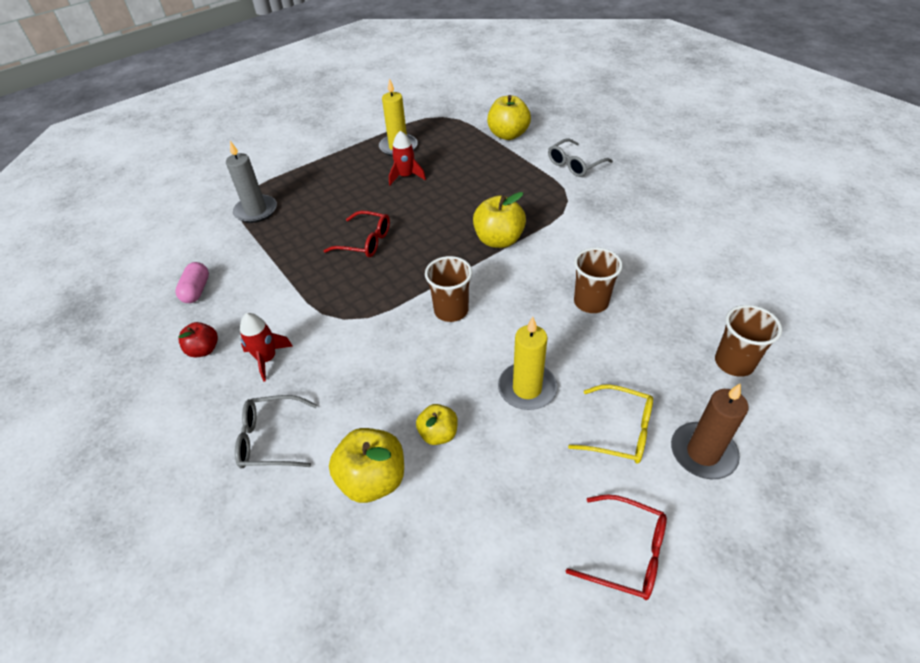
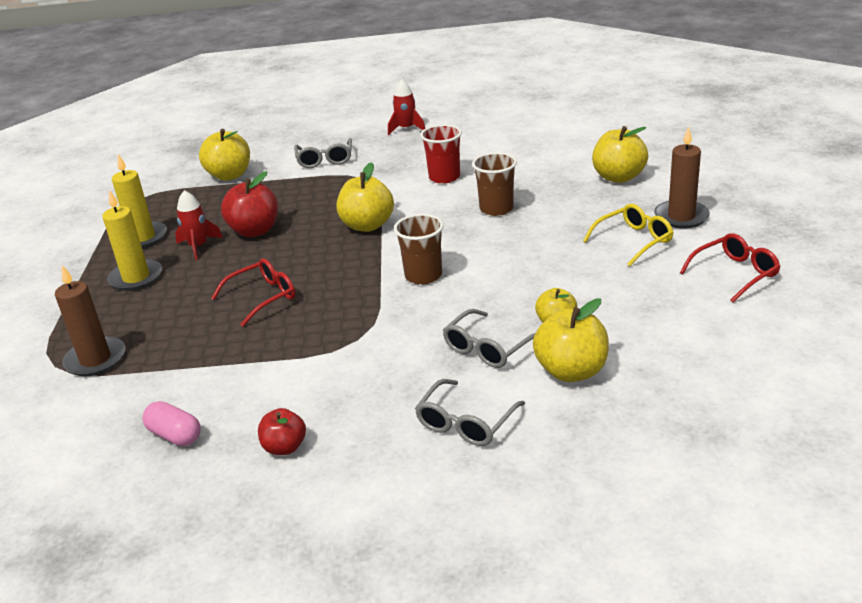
camera: 55 degrees left, 15 degrees down
grey candle [226,141,277,223] -> brown candle [55,265,125,377]
red rocket [240,313,293,382] -> red rocket moved to [388,79,426,135]
yellow candle [498,317,557,410] -> yellow candle moved to [102,190,162,291]
brown cup [715,305,782,377] -> yellow apple [592,126,648,183]
none -> red apple [221,171,278,237]
none -> red cup [420,124,462,184]
none -> grey glasses [443,309,536,368]

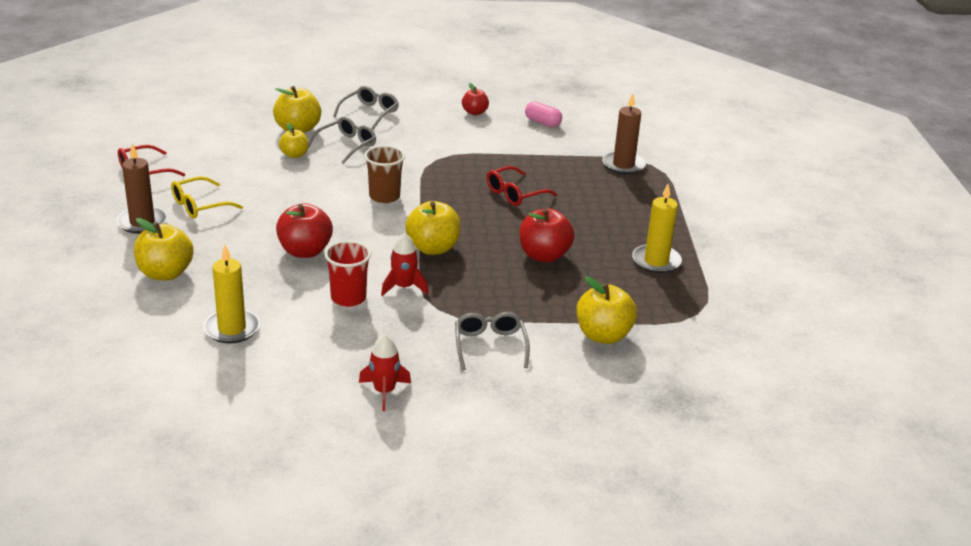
camera: 175 degrees right, 0 degrees up
yellow candle [102,190,162,291] -> yellow candle moved to [203,245,260,344]
red rocket [175,190,223,260] -> red rocket moved to [381,233,428,296]
brown cup [472,152,517,216] -> red apple [276,203,333,258]

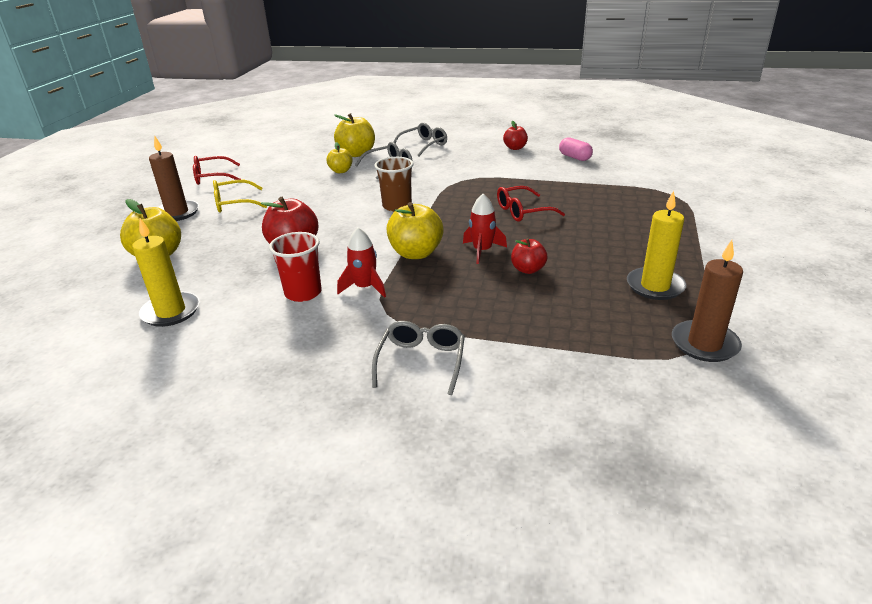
camera: 20 degrees right, 0 degrees up
red rocket [359,334,411,411] -> red rocket moved to [463,194,507,264]
red apple [520,208,575,263] -> red apple [511,238,548,274], size x0.60
yellow apple [576,276,637,344] -> none
brown candle [602,93,646,175] -> brown candle moved to [672,240,743,362]

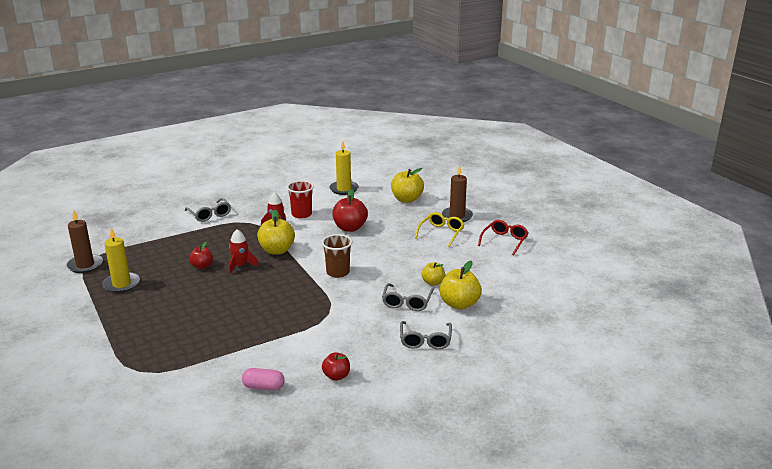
camera: 135 degrees right, 5 degrees down
red glasses [497,186,565,222] -> none

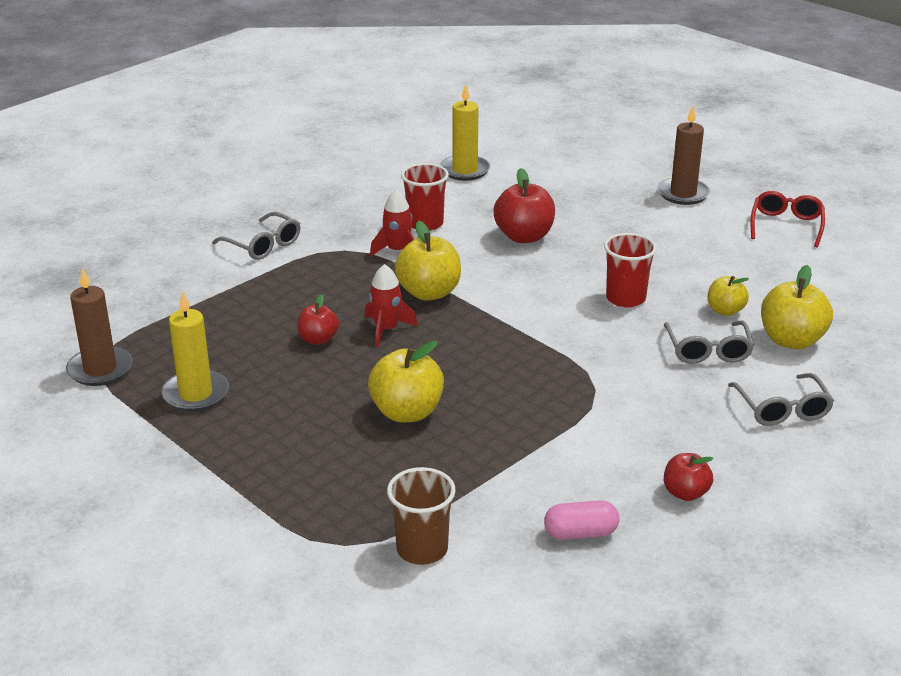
camera: 15 degrees left, 5 degrees up
brown cup [322,234,352,278] -> brown cup moved to [387,467,456,565]
yellow apple [391,168,424,203] -> yellow apple moved to [368,341,444,423]
yellow glasses [415,212,465,247] -> none
none -> red cup [604,233,657,308]

